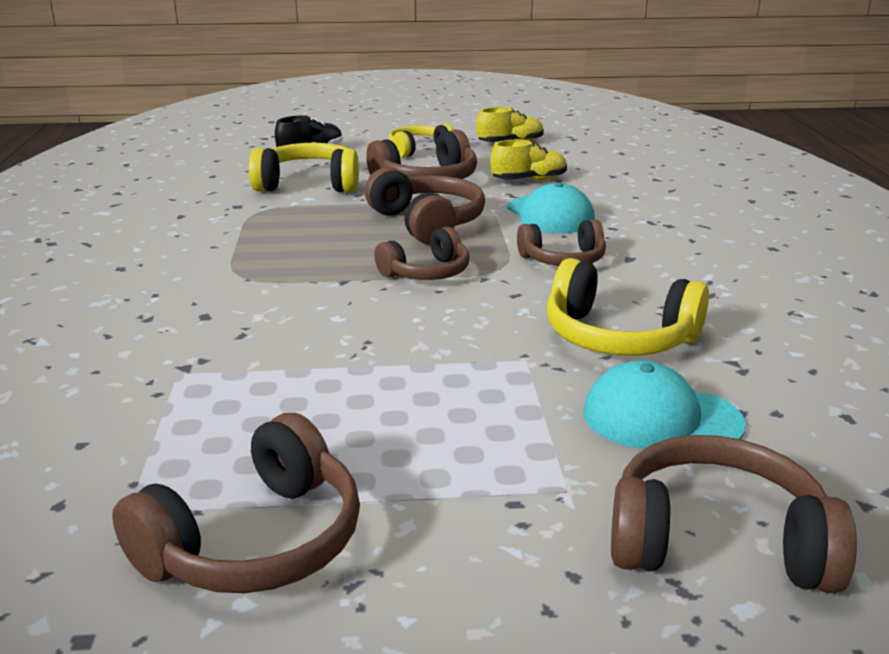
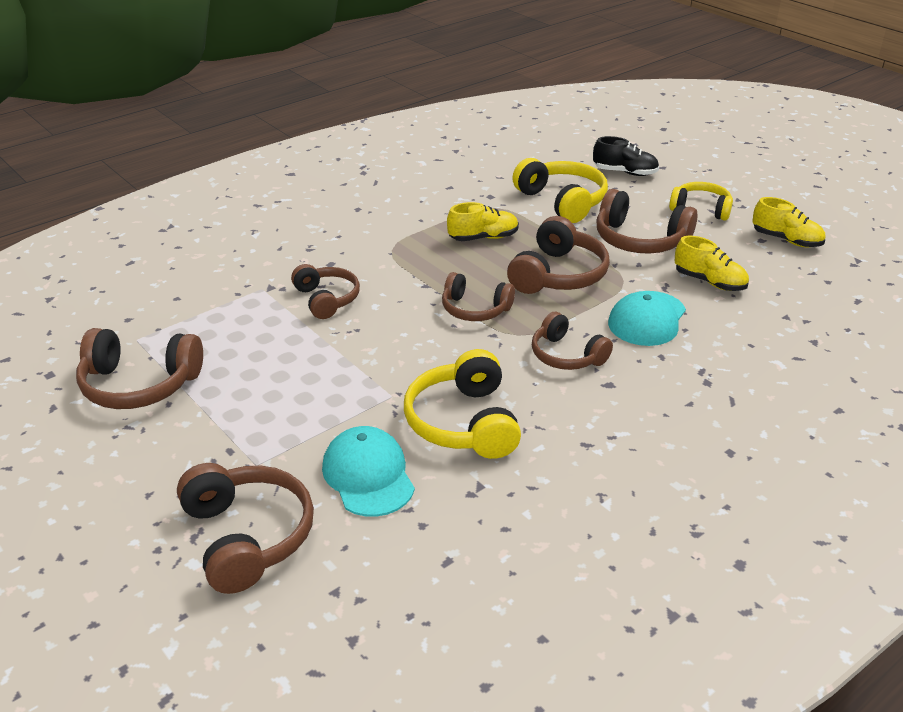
camera: 55 degrees right, 10 degrees up
none -> brown headphones [291,264,360,319]
none -> yellow shoe [447,202,519,241]

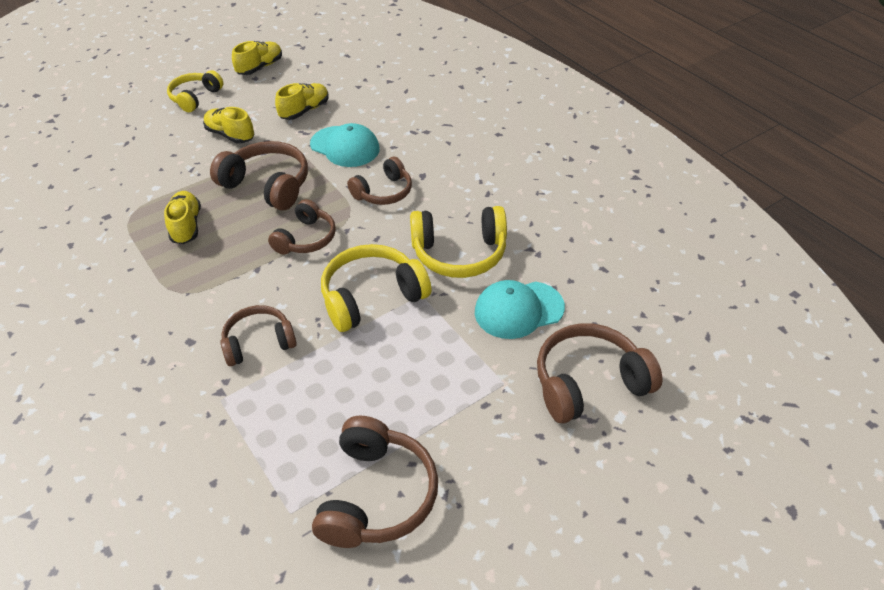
camera: 85 degrees left, 10 degrees up
yellow headphones [512,158,608,223] -> yellow headphones moved to [321,244,432,332]
black shoe [593,136,659,176] -> none
brown headphones [597,189,698,254] -> yellow shoe [203,107,255,143]

